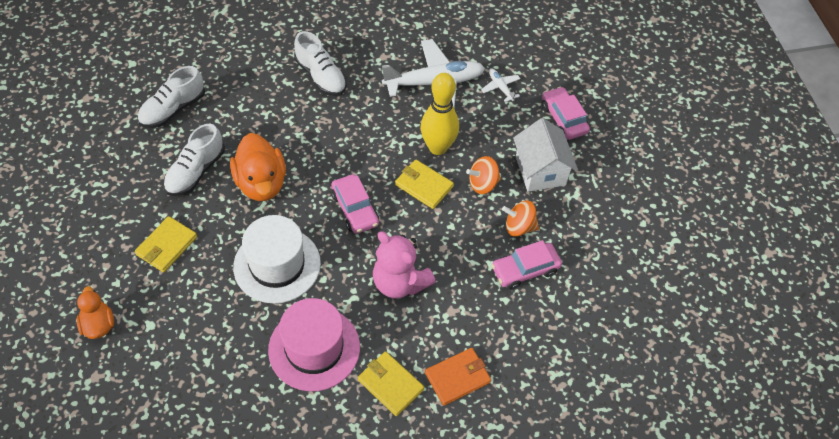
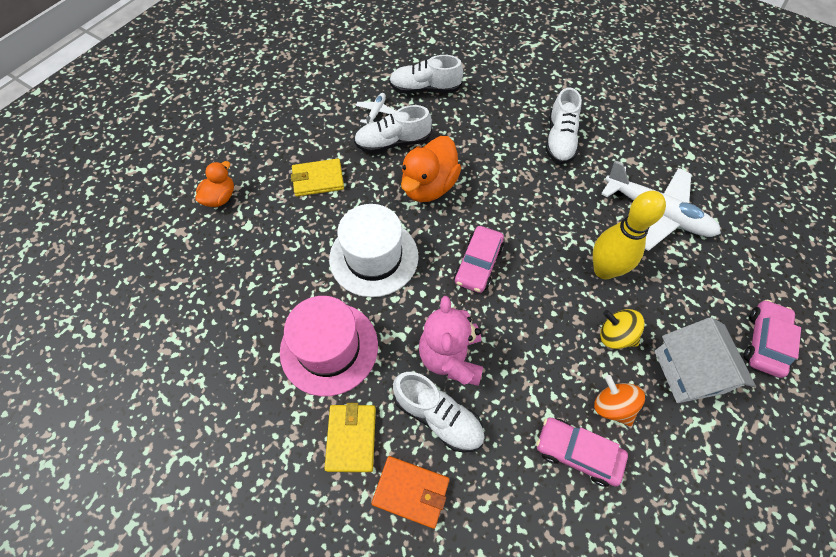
camera: 50 degrees right, 5 degrees up
yellow wallet [395,159,454,209] -> none
orange spinning top [466,156,501,194] -> yellow spinning top [600,309,645,349]
white plane [481,69,521,102] -> white plane moved to [355,93,396,124]
white house [513,118,578,192] -> white house turned 45 degrees counterclockwise [655,317,756,403]
none -> white shoe [393,372,485,453]

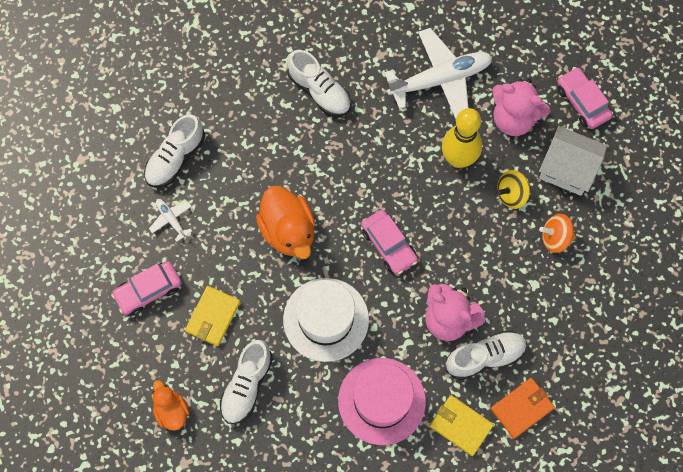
camera: 55 degrees left, 10 degrees up
white shoe [354,105,432,153] -> white shoe moved to [220,340,273,424]
pink car [536,417,628,487] -> pink car moved to [111,261,182,315]
none -> pink teddy bear [492,79,550,136]

